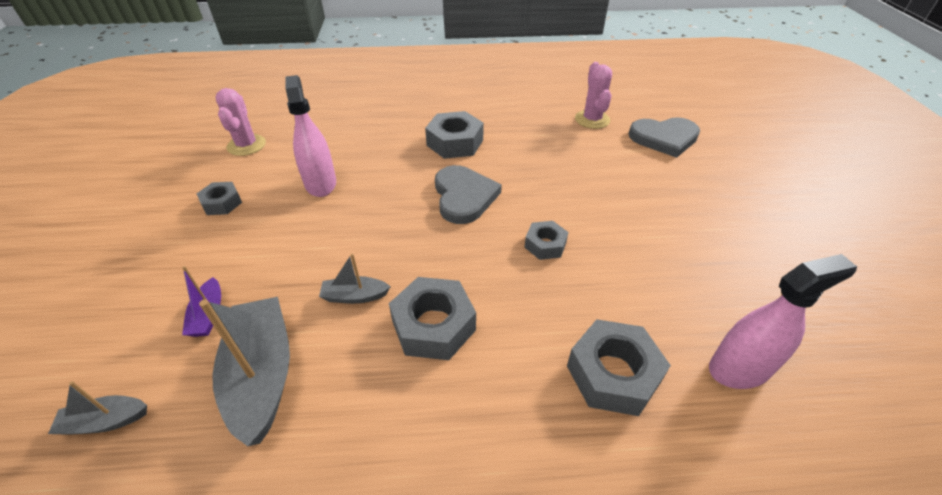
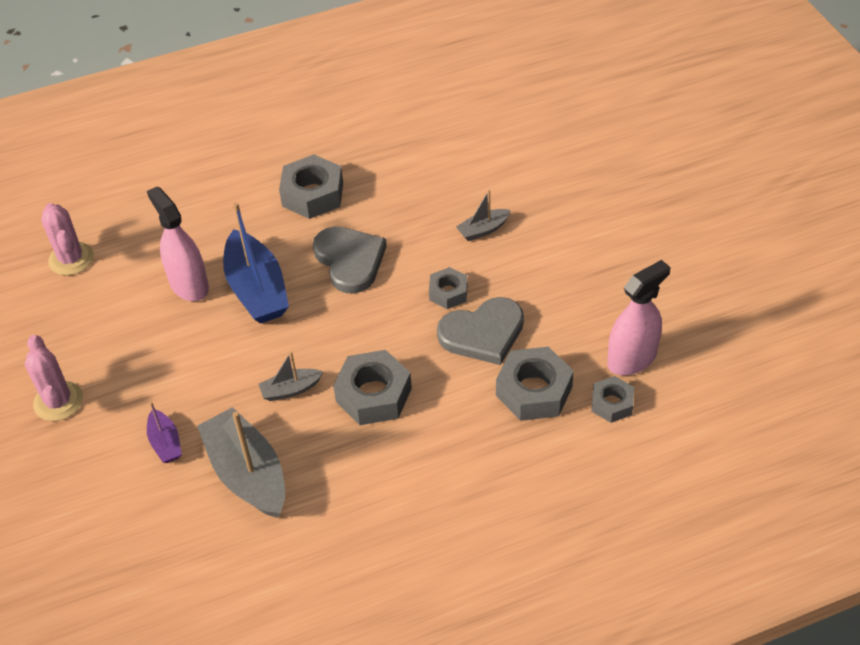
camera: 15 degrees left, 5 degrees up
grey boat [48,381,147,435] -> grey boat moved to [456,190,511,241]
grey nut [197,182,242,215] -> grey nut moved to [591,376,634,423]
pink cactus [575,62,612,129] -> pink cactus moved to [25,335,83,421]
grey heart [629,117,700,158] -> grey heart moved to [437,297,524,365]
none -> blue boat [223,202,289,324]

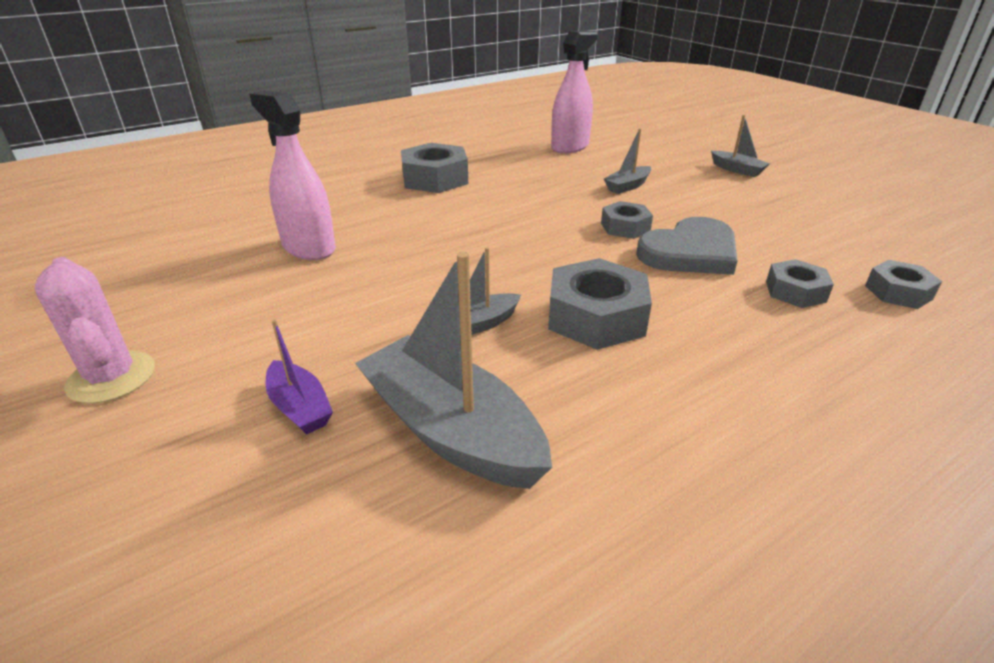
camera: 15 degrees left, 15 degrees down
pink cactus [41,203,94,276] -> none
blue boat [223,202,289,324] -> none
grey heart [313,227,387,294] -> none
grey nut [496,346,574,421] -> grey nut [766,259,834,308], size x0.59
pink spray bottle [607,260,670,376] -> pink spray bottle moved to [551,31,598,154]
none -> grey boat [711,115,770,177]

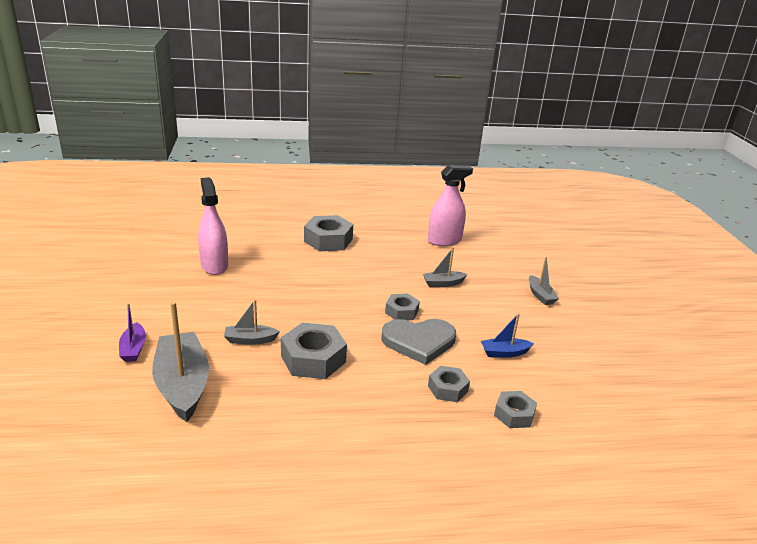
camera: 25 degrees right, 5 degrees down
pink cactus [35,257,155,404] -> none
none -> blue boat [481,313,534,358]

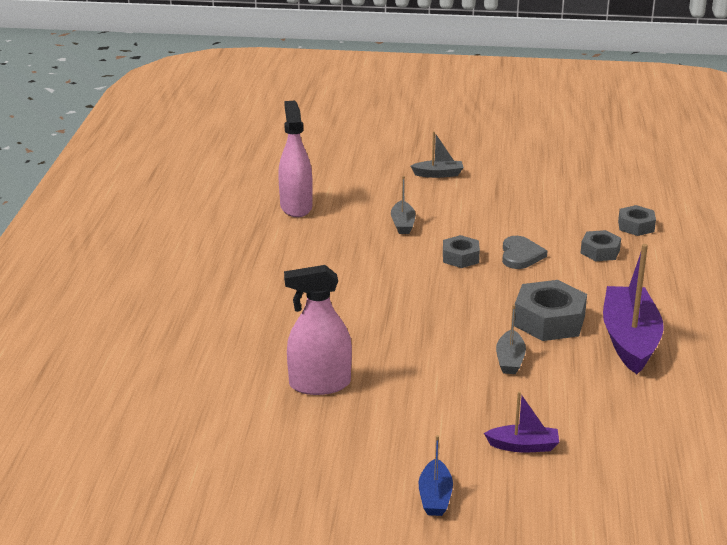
camera: 75 degrees left, 0 degrees up
grey boat [152,302,209,422] -> none
grey nut [304,215,353,251] -> none
grey heart [381,319,456,365] -> grey heart [502,236,547,269], size x0.64
blue boat [481,313,534,358] -> blue boat moved to [419,435,453,516]
none -> purple boat [603,244,664,374]

